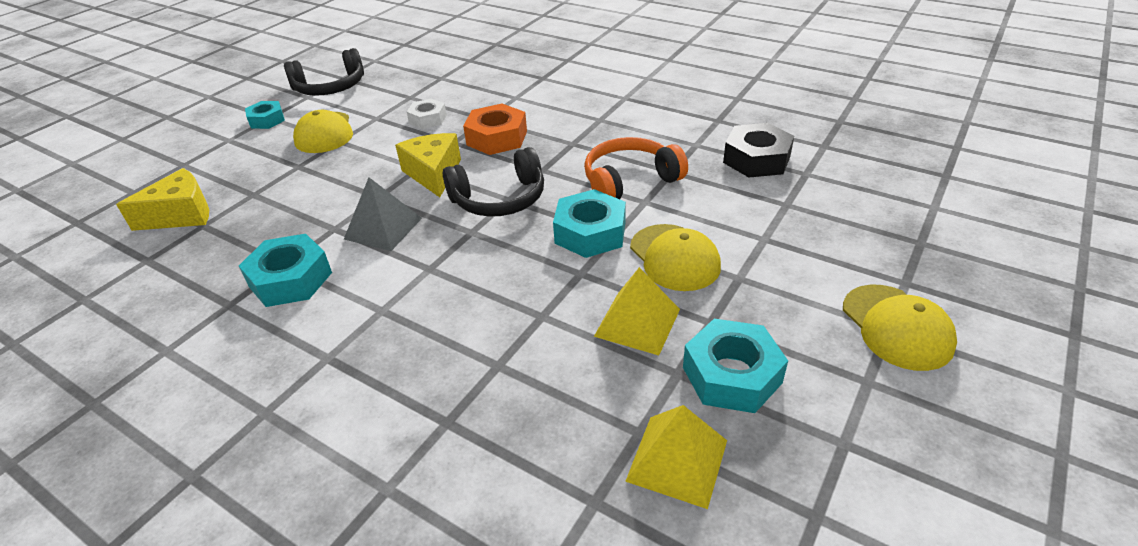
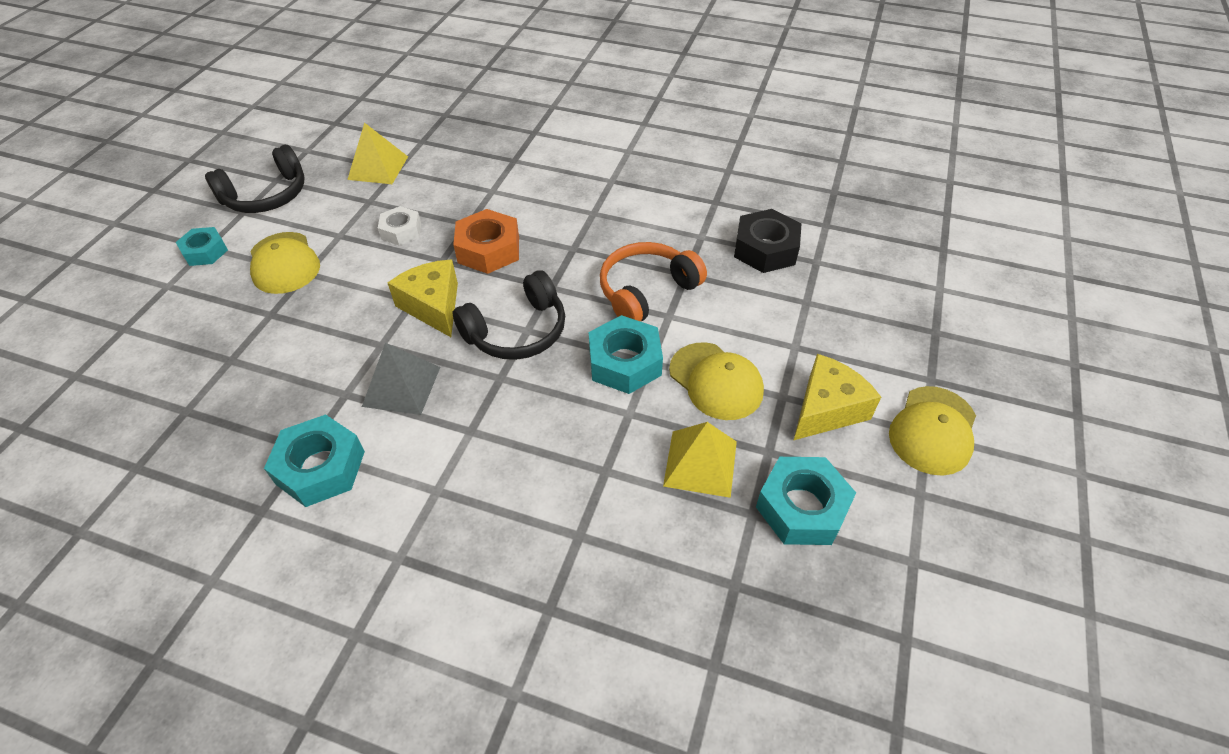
camera: 15 degrees left, 10 degrees up
yellow cheese [116,168,209,231] -> yellow cheese moved to [794,354,881,440]
yellow pyramid [625,405,727,509] -> yellow pyramid moved to [347,122,408,184]
yellow cap [843,285,957,371] -> yellow cap turned 60 degrees clockwise [889,386,976,476]

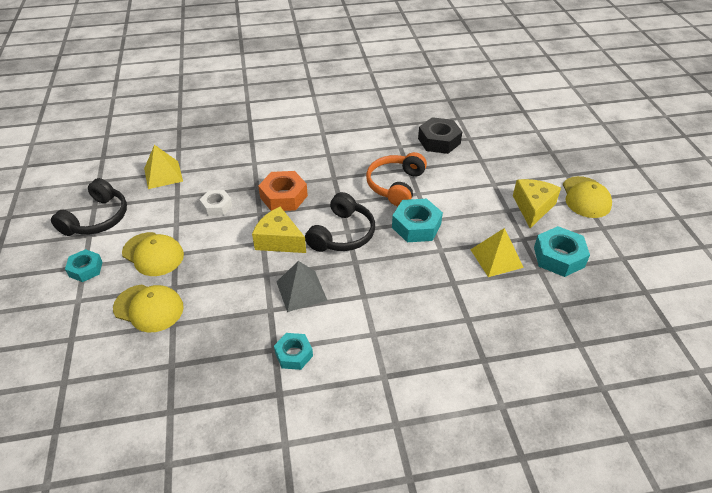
camera: 30 degrees left, 5 degrees down
turquoise nut [264,414,365,507] -> turquoise nut [274,333,313,370], size x0.64
yellow cap [669,343,764,420] -> yellow cap moved to [113,284,184,332]

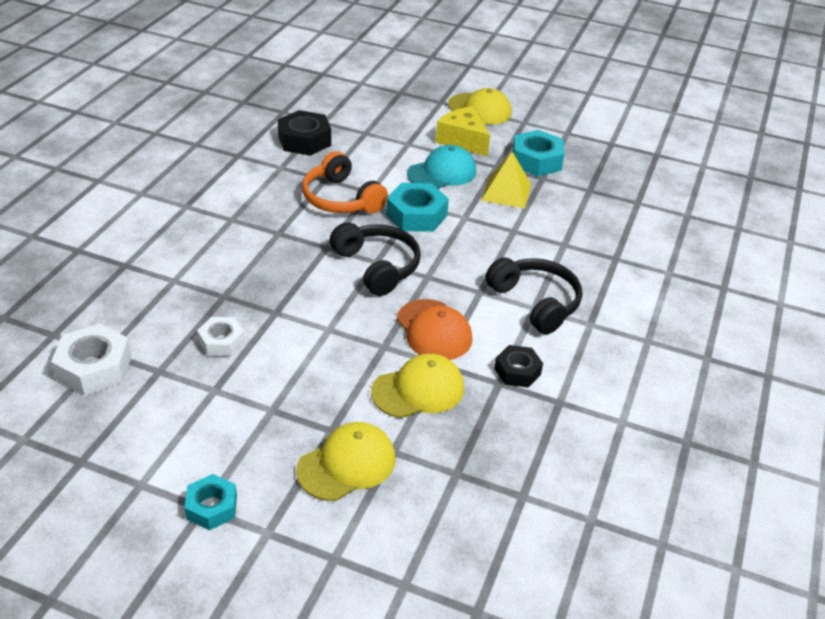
camera: 60 degrees left, 5 degrees down
black headphones [51,178,127,236] -> black headphones moved to [485,258,582,334]
yellow cap [122,232,184,276] -> yellow cap moved to [371,353,464,418]
yellow pyramid [144,145,183,189] -> white nut [51,324,132,396]
yellow cheese [252,207,306,253] -> none
orange nut [258,171,308,211] -> none
turquoise nut [274,333,313,370] -> black nut [494,345,543,388]
grey pyramid [277,261,328,312] -> orange cap [397,299,472,360]
none -> turquoise cap [407,145,476,189]

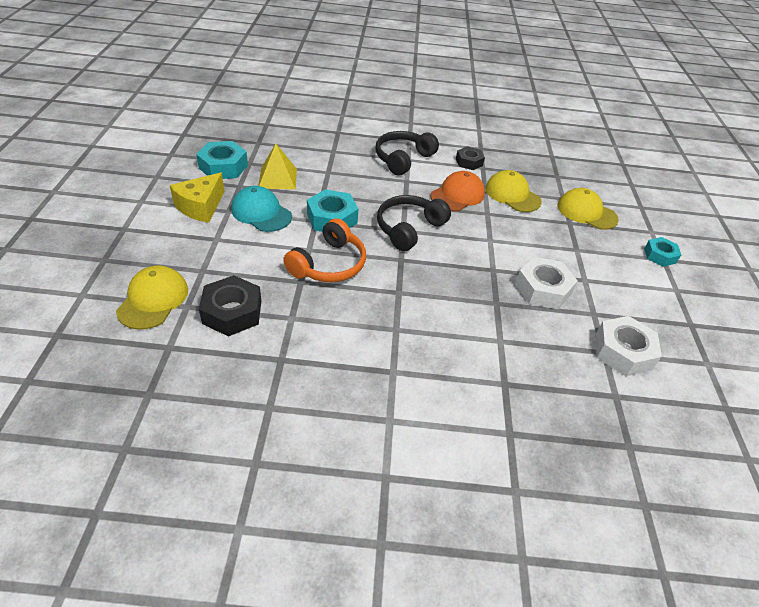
camera: 110 degrees left, 5 degrees up
white nut [197,317,245,356] -> white nut [515,257,578,309], size x1.57
yellow cap [448,88,512,125] -> yellow cap moved to [116,265,188,330]

